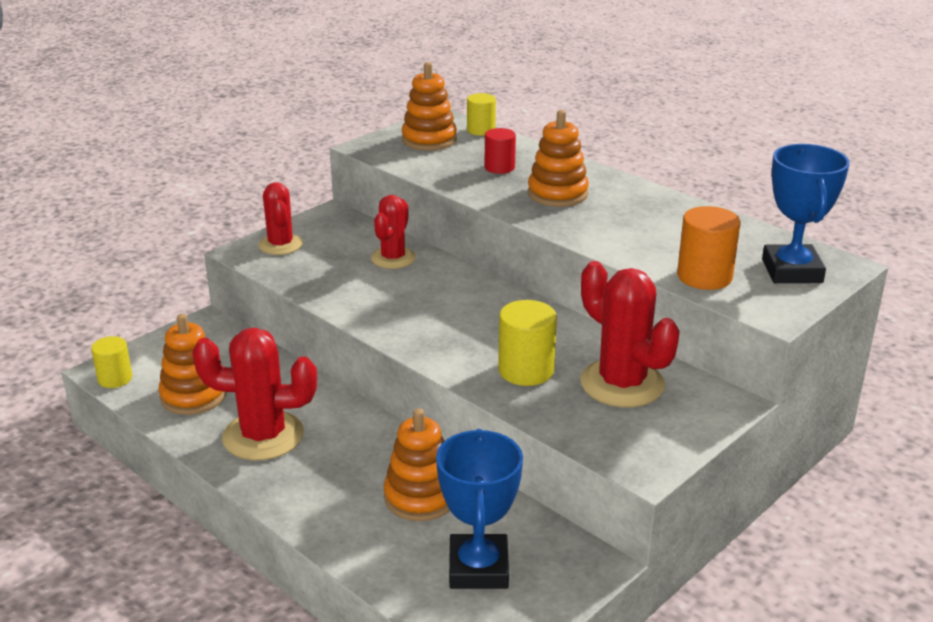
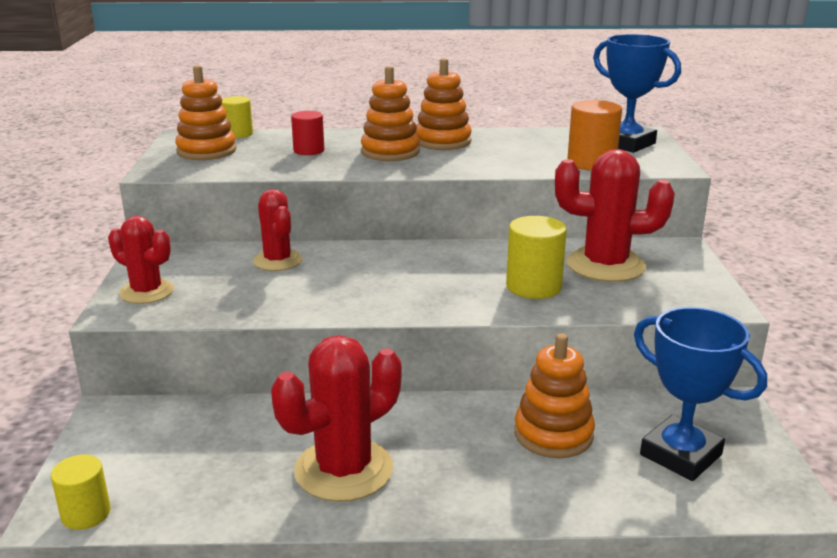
camera: 45 degrees left, 5 degrees down
orange stacking toy [158,314,226,415] -> orange stacking toy moved to [416,58,472,150]

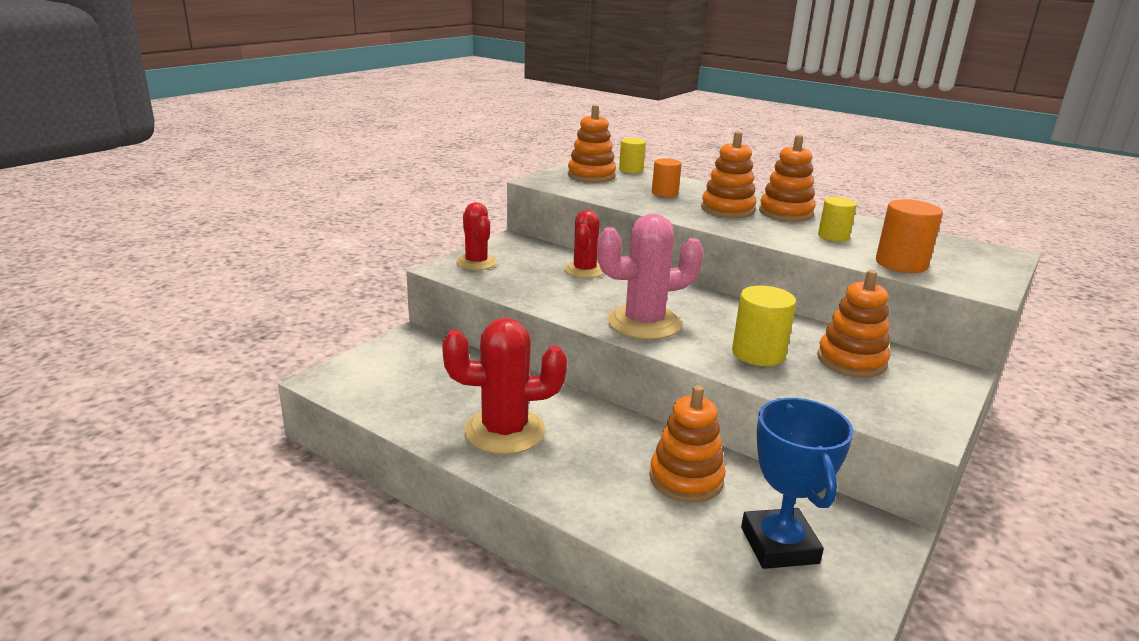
camera: 35 degrees right, 0 degrees up
yellow cylinder [51,454,110,530] -> yellow cylinder moved to [818,197,857,242]
red cylinder [291,111,324,155] -> orange cylinder [652,158,682,197]
red cactus [555,149,675,282] -> orange stacking toy [817,270,890,378]
blue trophy [593,34,681,153] -> none
none -> pink cactus [597,214,704,340]

